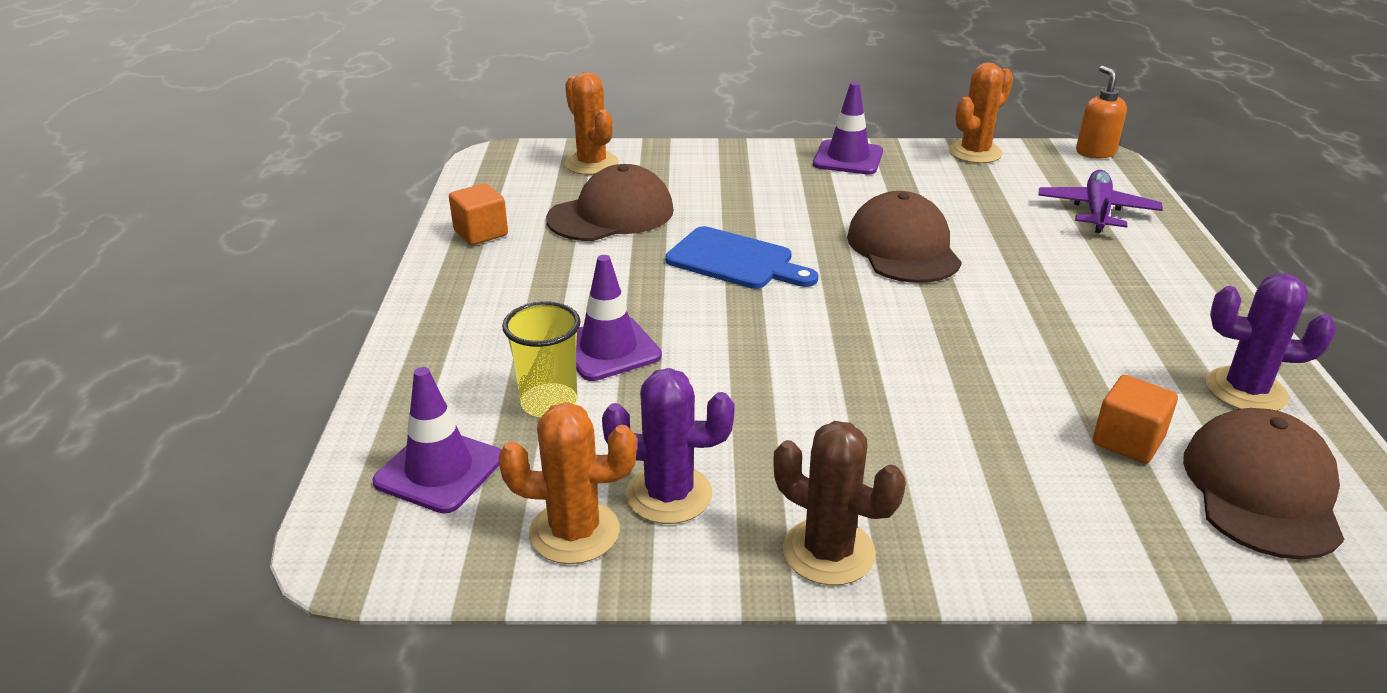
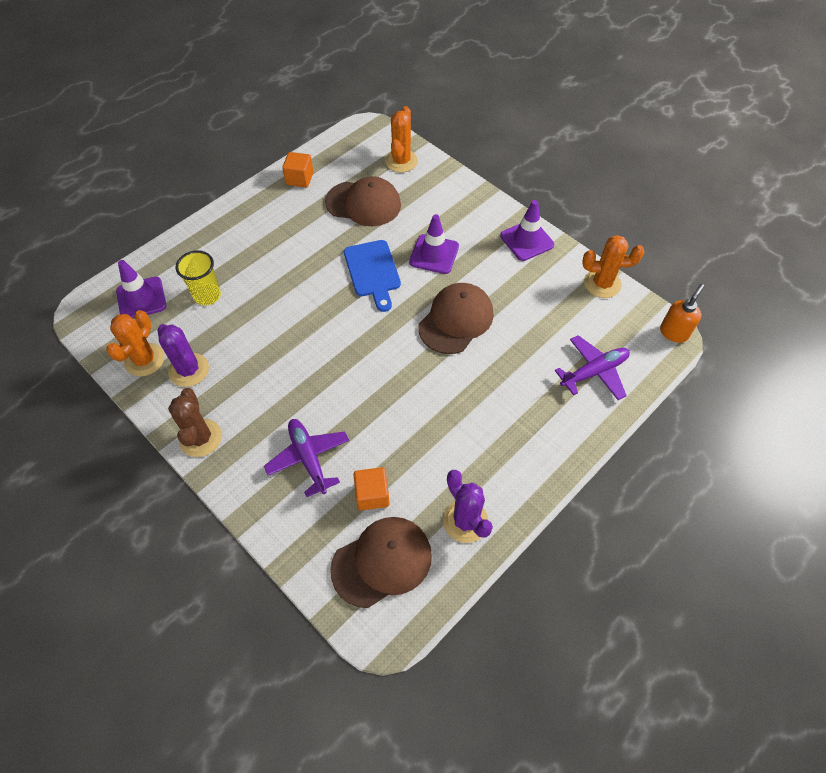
camera: 45 degrees right, 25 degrees up
orange cactus [498,402,637,564] -> orange cactus turned 60 degrees clockwise [106,310,165,376]
purple traffic cone [576,255,662,381] -> purple traffic cone moved to [409,214,459,274]
none -> purple plane [264,419,349,497]

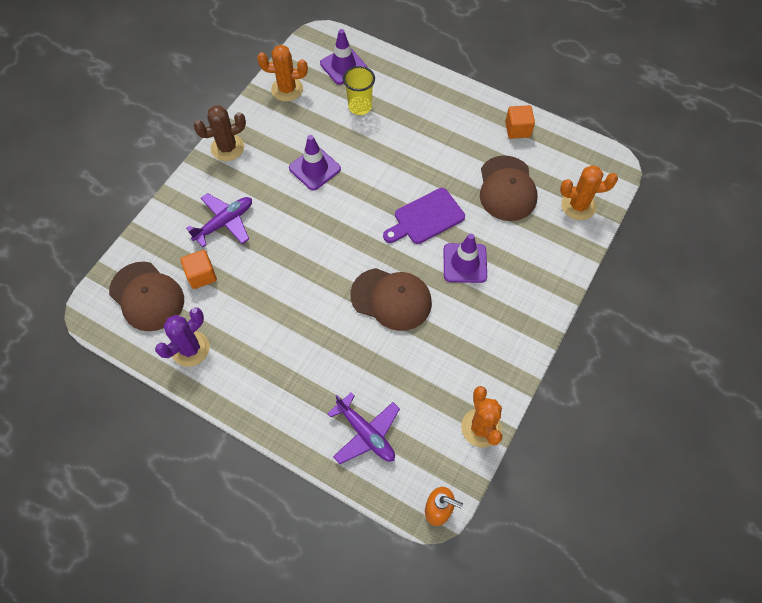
camera: 75 degrees right, 5 degrees up
purple cactus [157,324,209,387] -> none
blue cutting board [344,240,401,312] -> purple cutting board [383,188,465,244]
purple traffic cone [500,200,554,261] -> purple traffic cone moved to [289,135,341,191]

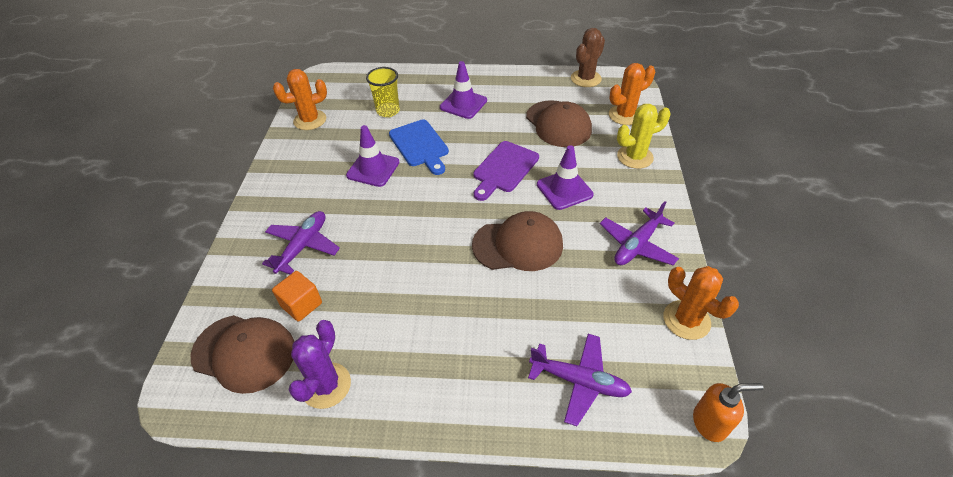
camera: 25 degrees left, 15 degrees down
brown cactus [193,105,246,161] -> brown cactus moved to [571,28,605,87]
purple traffic cone [320,29,367,85] -> purple traffic cone moved to [440,61,487,119]
orange cube [505,105,535,139] -> none
none -> blue cutting board [389,120,449,175]
none -> purple plane [600,201,679,265]
none -> yellow cactus [617,104,671,169]

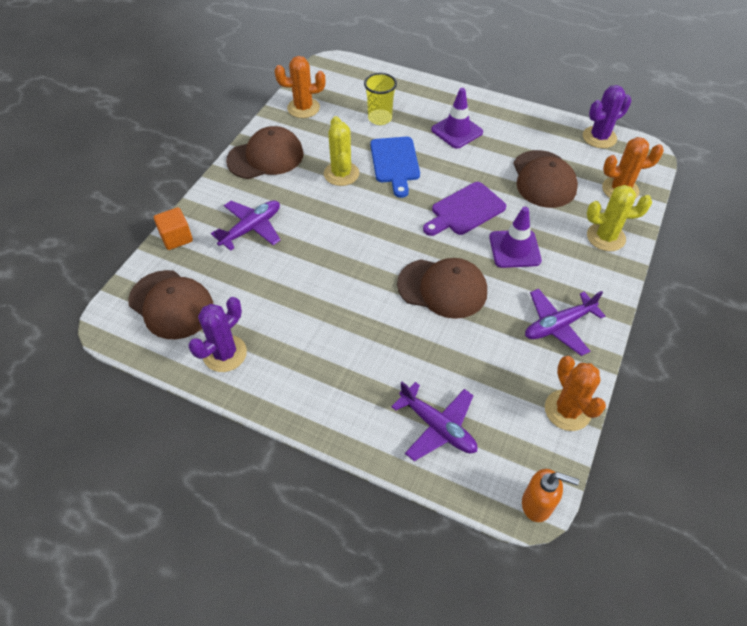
camera: 20 degrees right, 5 degrees up
orange cube [272,271,322,322] -> orange cube moved to [154,207,193,250]
purple traffic cone [346,125,399,187] -> yellow cactus [324,116,359,186]
brown cactus [571,28,605,87] -> purple cactus [583,85,631,148]
none -> brown cap [226,126,304,179]

